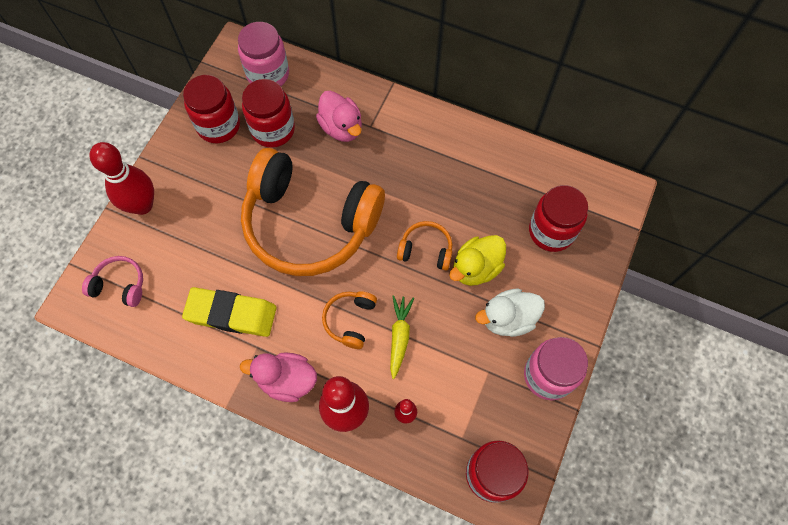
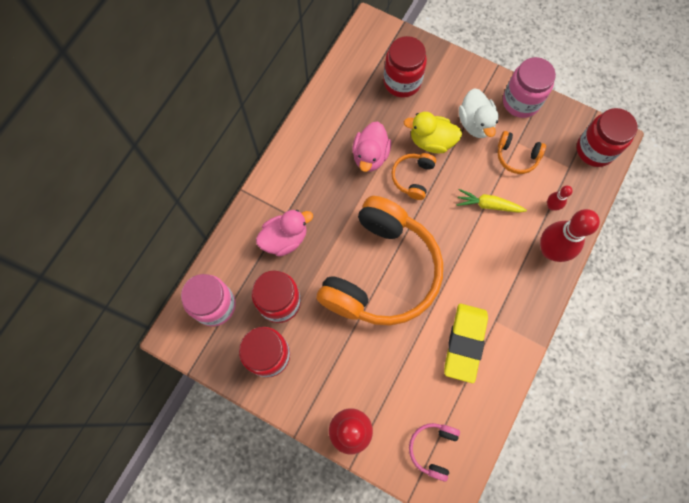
camera: 85 degrees left, 5 degrees up
pink duck [240,352,317,402] -> pink duck moved to [352,122,391,172]
orange headphones [322,291,377,349] -> orange headphones moved to [498,131,546,174]
yellow duck [449,235,506,286] -> yellow duck turned 135 degrees clockwise [404,112,462,153]

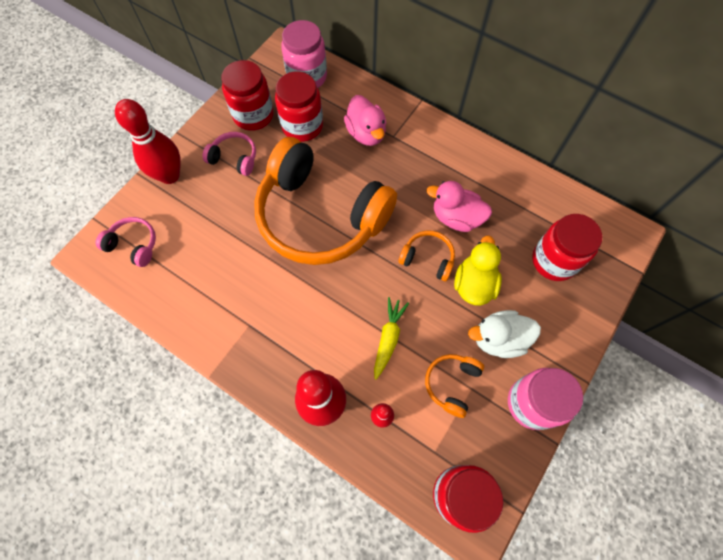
camera: 95 degrees right, 5 degrees down
yellow eraser [444,304,488,383] -> none
none -> pink headphones [202,132,256,176]

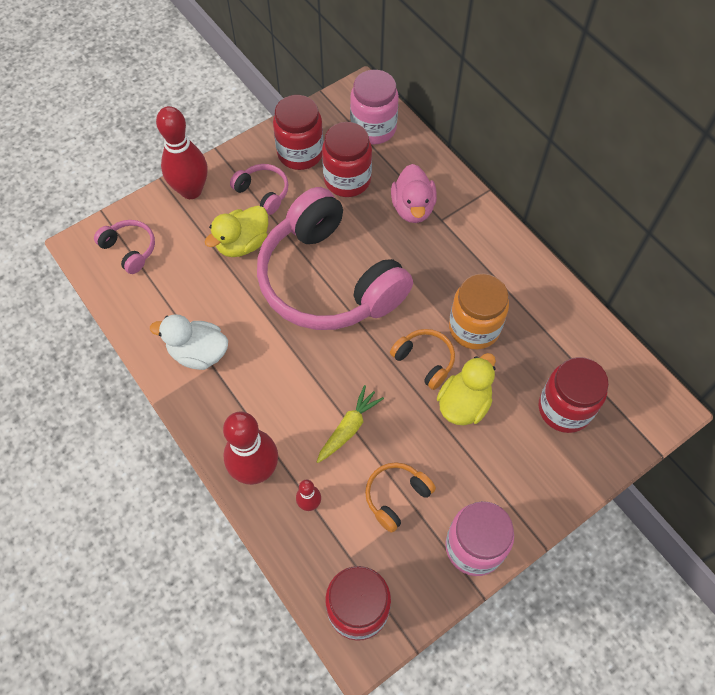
camera: 20 degrees right, 5 degrees down
orange headphones [254,137,397,265] -> pink headphones [257,187,413,330]
pink duck [426,181,492,232] -> orange jar [449,274,509,350]
white duck [468,310,541,358] -> white duck moved to [150,314,228,370]
none -> yellow duck [205,206,268,257]

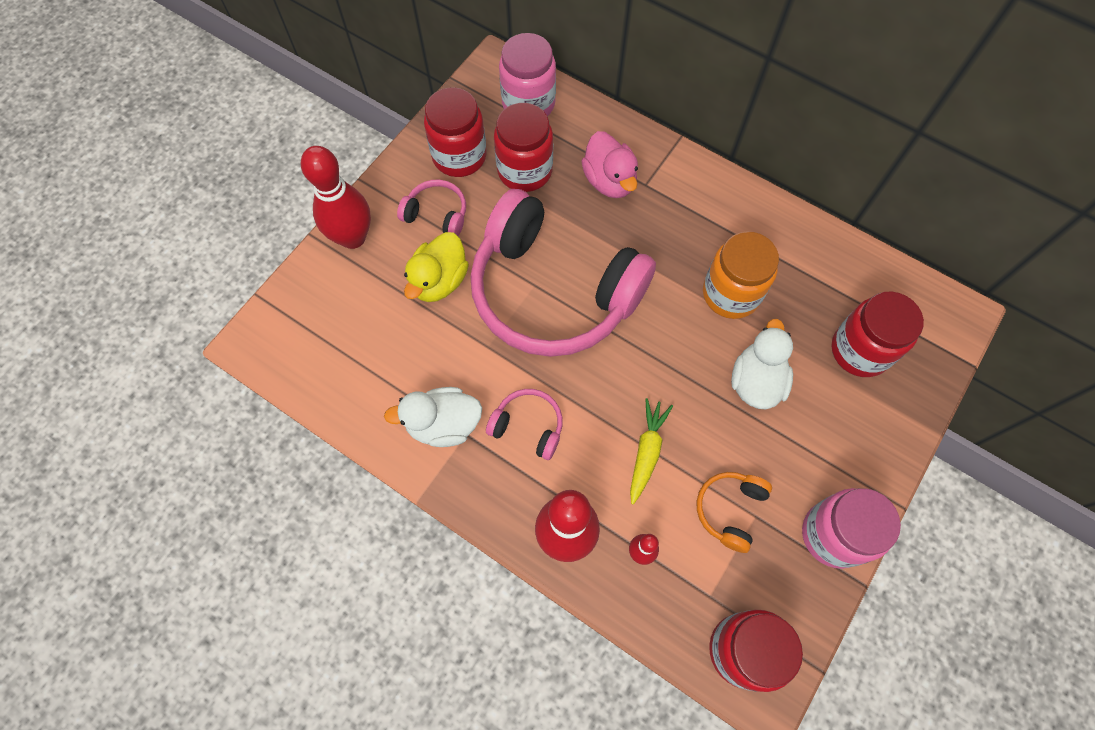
camera: 20 degrees left, 5 degrees up
pink headphones [94,220,155,274] -> pink headphones moved to [486,389,563,460]
orange headphones [390,329,455,390] -> none
yellow duck [437,353,496,426] -> white duck [731,319,793,409]

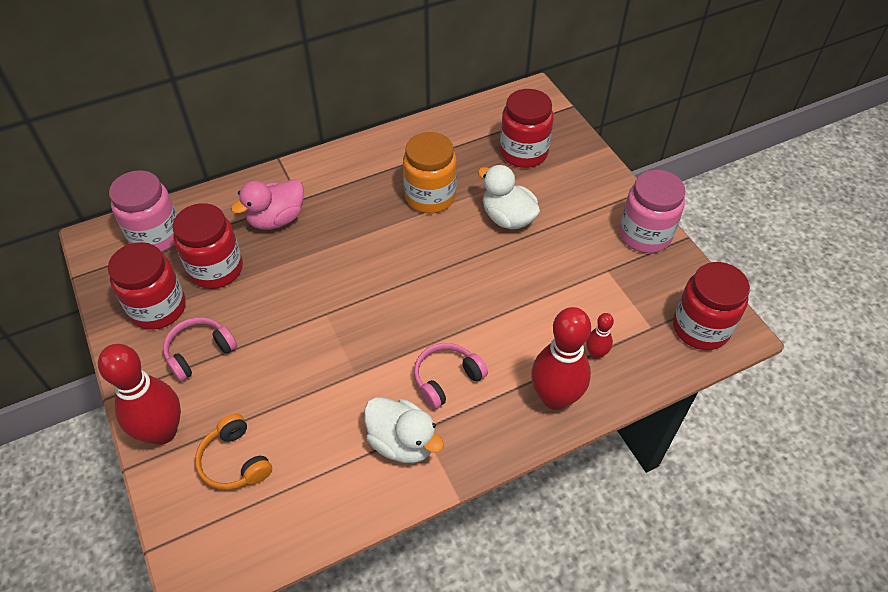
camera: 60 degrees left, 15 degrees down
white duck [384,387,482,447] -> white duck turned 75 degrees counterclockwise [364,397,444,463]
yellow duck [404,232,469,302] -> none
pink headphones [470,189,656,357] -> none
pink duck [581,131,638,198] -> pink duck turned 135 degrees clockwise [231,179,304,230]
yellow carrot [630,398,673,505] -> none
orange headphones [697,472,772,553] -> orange headphones moved to [195,414,272,490]

